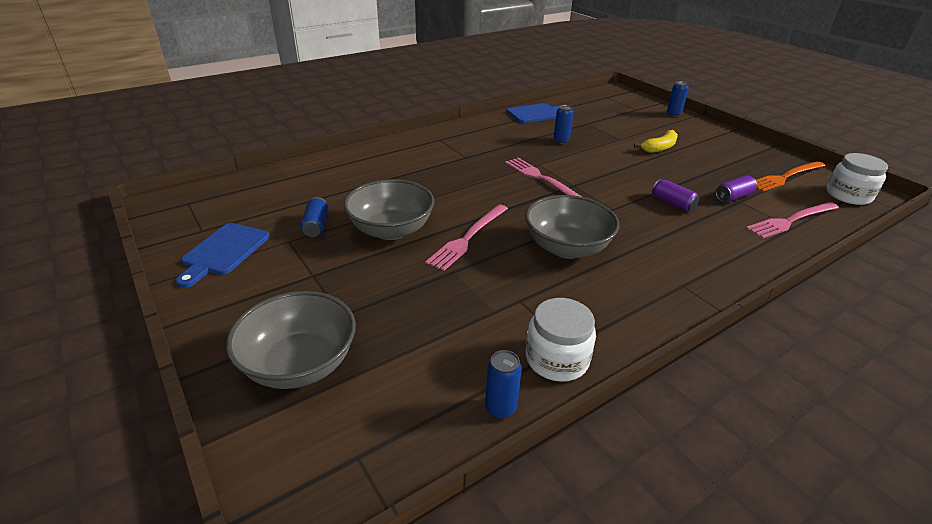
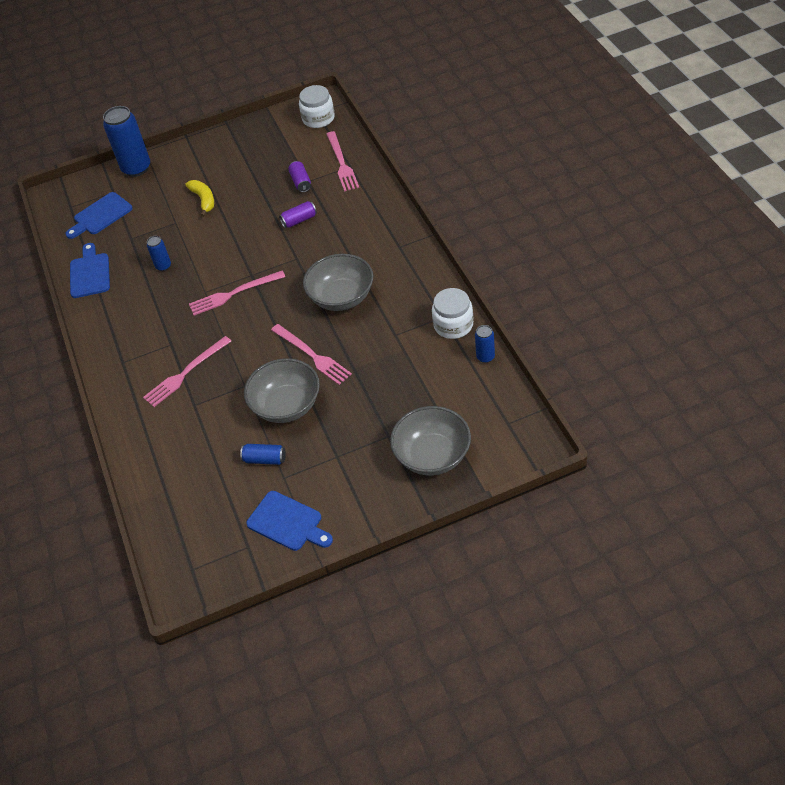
camera: 70 degrees left, 15 degrees up
blue can [667,81,689,117] -> blue can [103,106,150,177], size x2.03
orange fork [756,161,825,192] -> none
none -> blue cutting board [66,192,133,239]
none -> pink fork [143,336,231,407]

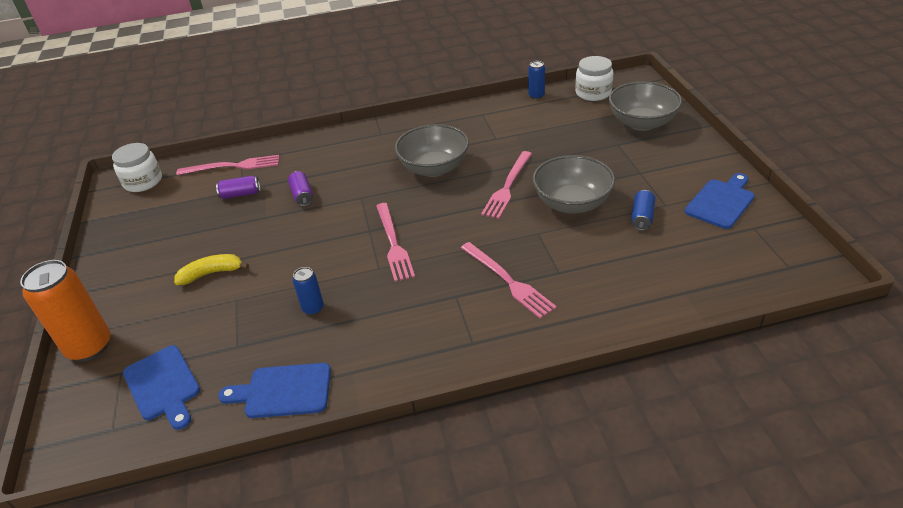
camera: 85 degrees left, 10 degrees down
blue can [103,106,150,177] -> orange can [20,260,111,361]
pink fork [271,324,352,385] -> pink fork turned 150 degrees clockwise [481,151,532,219]
white jar [432,288,473,339] -> white jar moved to [575,56,614,101]

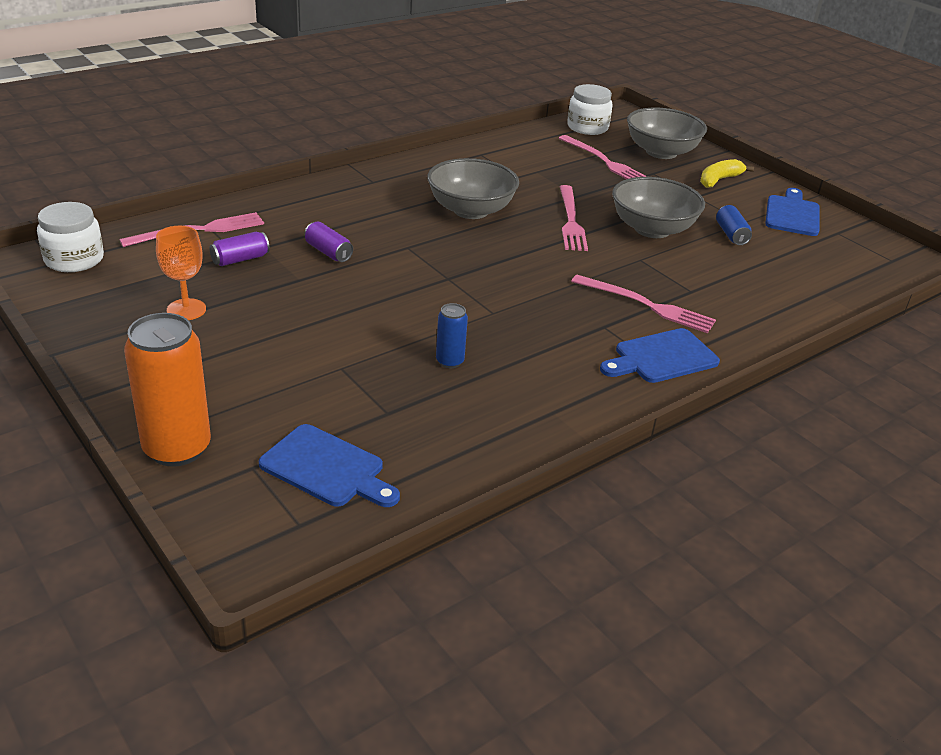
camera: 30 degrees left, 5 degrees down
yellow banana [174,254,249,285] -> yellow banana moved to [700,159,754,188]
blue cutting board [218,363,331,418] -> blue cutting board moved to [600,328,720,383]
pink fork [376,203,415,282] -> pink fork moved to [559,135,647,179]
blue can [528,61,545,99] -> none
none -> orange goblet [156,226,206,320]

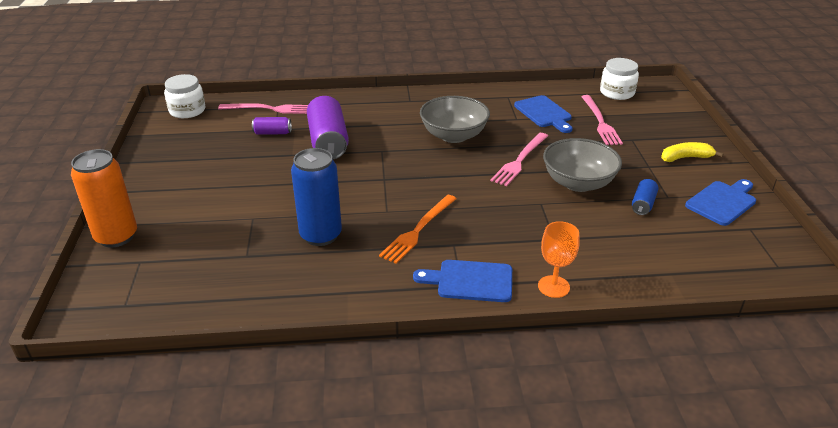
camera: 35 degrees right, 0 degrees up
orange goblet [156,226,206,320] -> orange goblet moved to [538,221,579,298]
blue cutting board [259,424,400,507] -> blue cutting board moved to [514,95,573,133]
purple can [304,222,353,262] -> purple can [307,96,349,159], size x2.03
blue can [436,303,468,368] -> blue can [291,148,342,246], size x2.03
pink fork [571,275,716,333] -> none
grey bowl [627,108,707,159] -> none
none -> orange fork [379,195,457,264]

